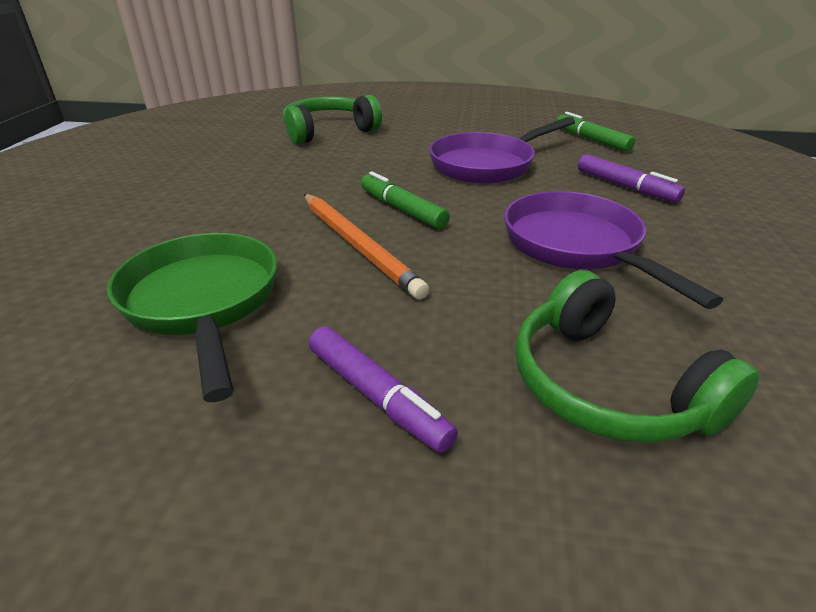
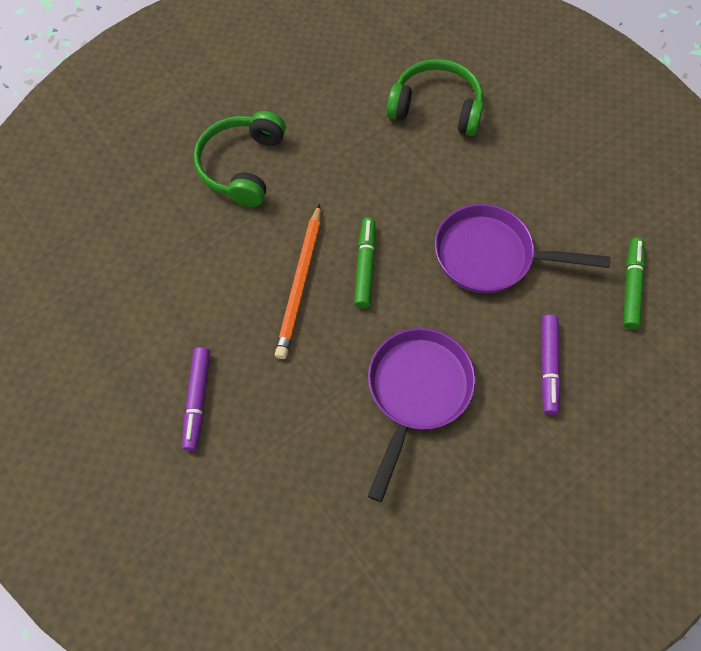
camera: 45 degrees right, 30 degrees up
green pan [107,233,277,402] -> none
green headphones [515,270,760,443] -> green headphones moved to [193,111,286,207]

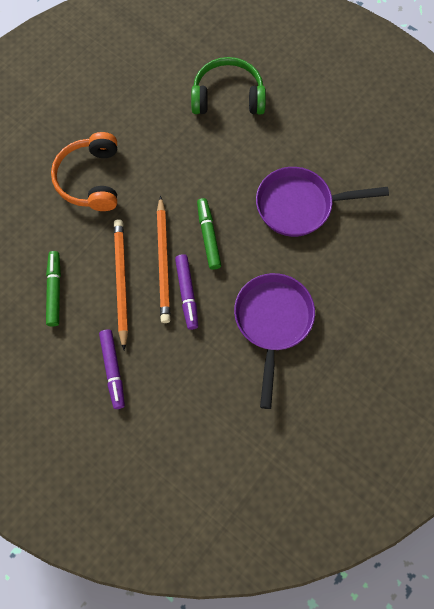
camera: 15 degrees left, 5 degrees up
green headphones [193,111,286,207] -> orange headphones [51,132,117,211]
purple marker [541,314,561,415] -> purple marker moved to [175,254,198,330]
green marker [623,238,645,329] -> green marker moved to [46,251,61,326]
none -> orange pencil [114,219,128,350]

